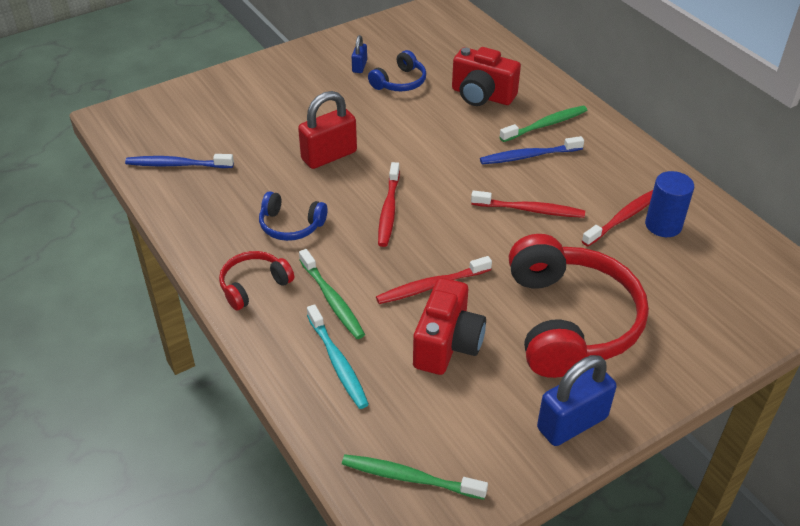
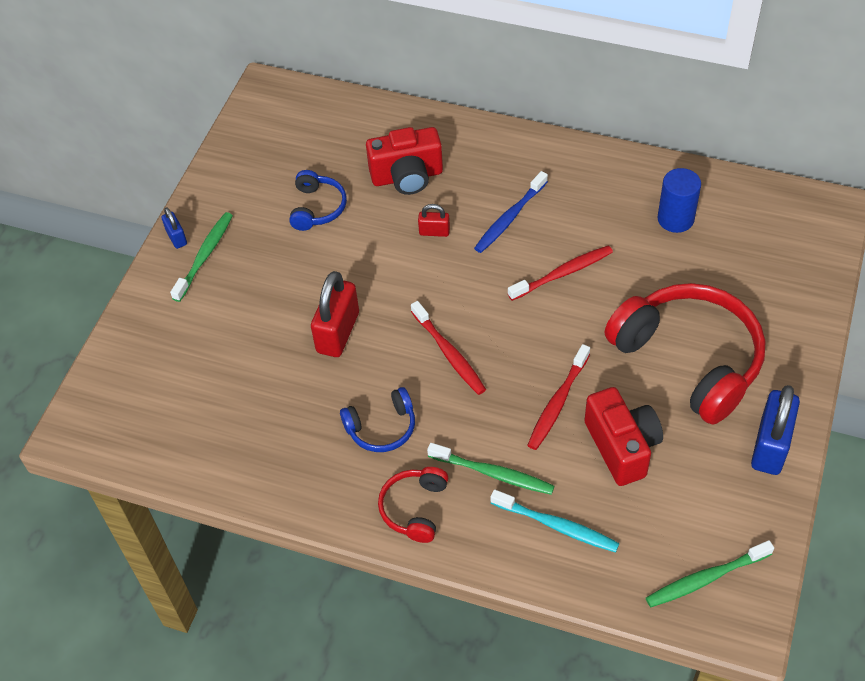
camera: 35 degrees left, 10 degrees up
blue toothbrush [125,154,234,168] -> none
blue padlock [352,35,367,73] -> blue padlock moved to [161,207,187,249]
green toothbrush [500,106,587,142] -> green toothbrush moved to [170,212,233,302]
red toothbrush [582,190,653,246] -> none
none -> red padlock [418,204,450,237]

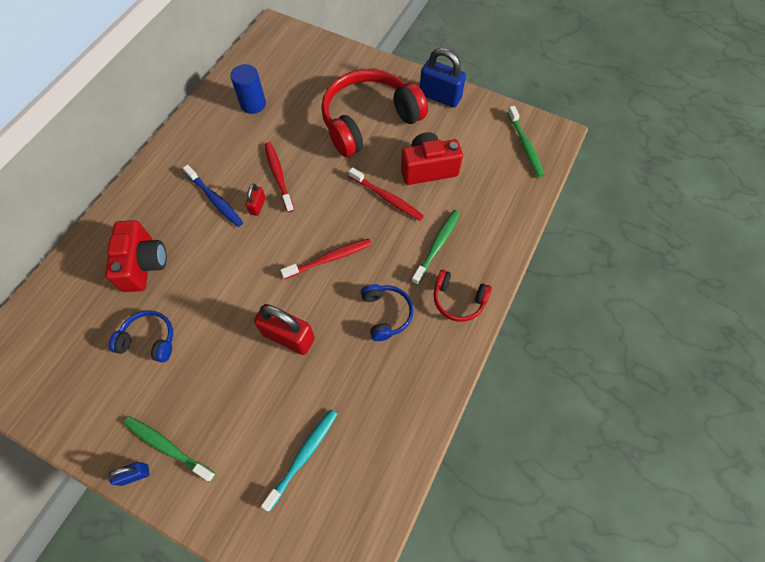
camera: 85 degrees left, 10 degrees up
red padlock [418,204,450,237] -> red padlock moved to [245,184,266,216]
turquoise toothbrush [490,489,620,553] -> turquoise toothbrush moved to [261,409,337,511]

